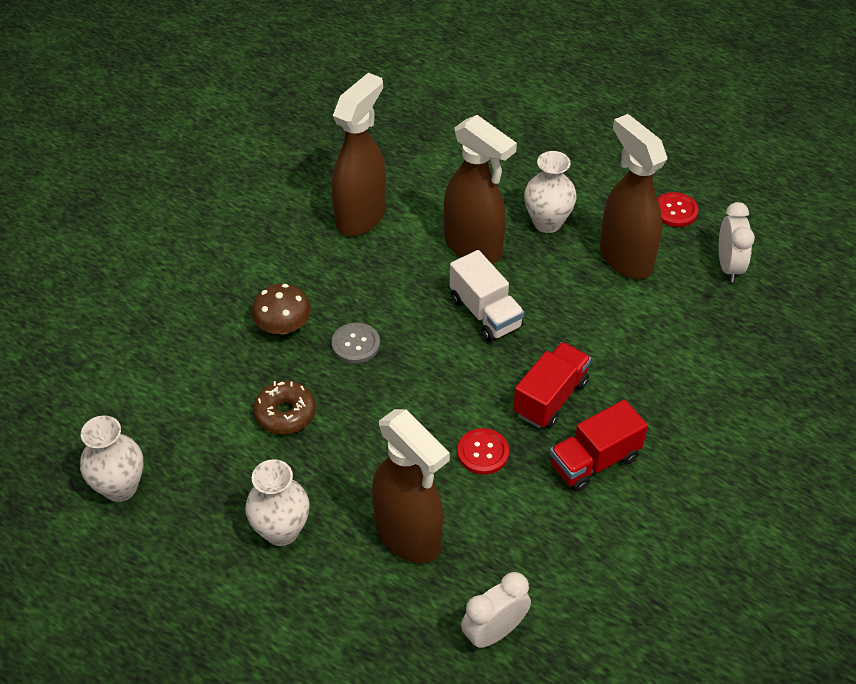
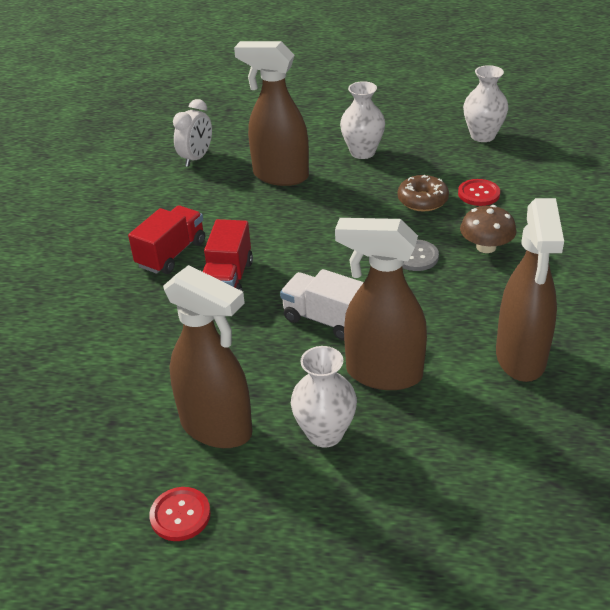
camera: 155 degrees right, 10 degrees down
red button [457,428,509,474] -> red button moved to [458,179,500,206]
white clock [719,202,755,282] -> none

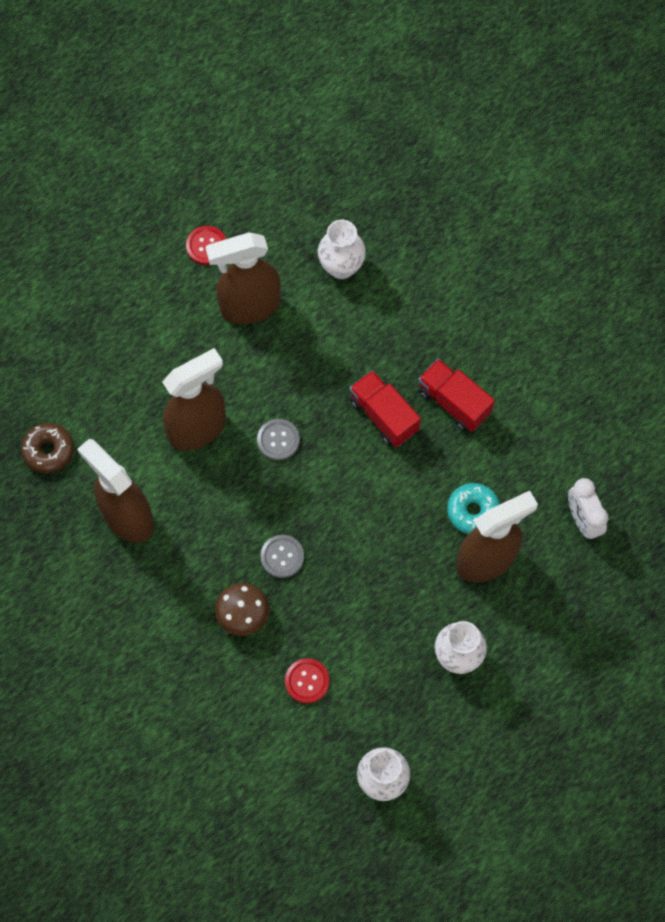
camera: 130 degrees right, 30 degrees up
red truck [128,206,205,274] -> red truck turned 150 degrees clockwise [418,359,495,432]
white truck [280,269,364,341] -> grey button [257,419,300,461]
white vase [291,346,357,448] -> white vase moved to [318,220,366,279]
brown donut [397,175,449,212] -> brown donut moved to [21,423,74,473]
none -> turquoise donut [447,483,500,534]

